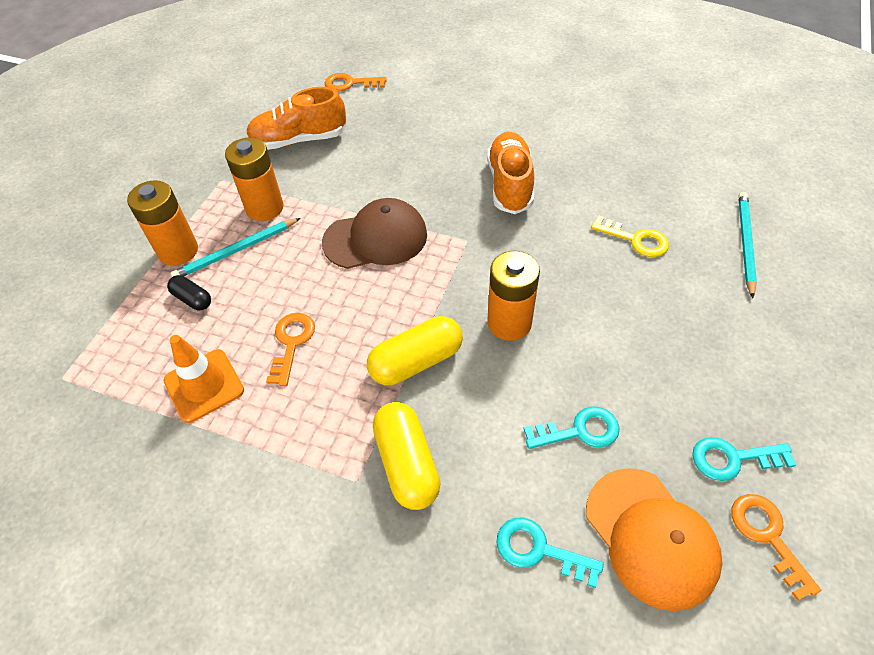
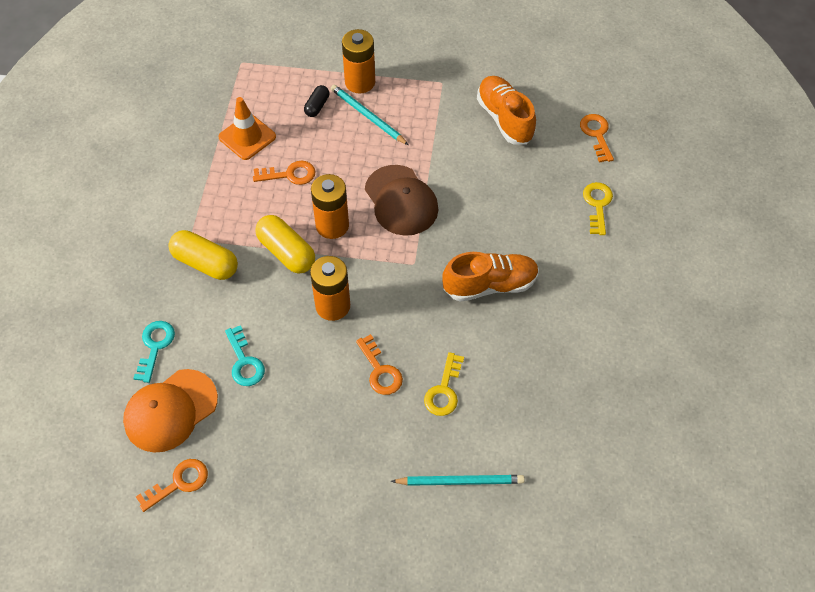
camera: 75 degrees right, 5 degrees up
orange battery [225,138,283,221] -> orange battery moved to [311,174,349,239]
yellow capsule [373,402,440,510] -> yellow capsule turned 60 degrees clockwise [168,230,238,280]
turquoise key [692,437,796,481] -> none
none -> orange key [356,334,403,395]
none -> yellow key [583,182,613,235]

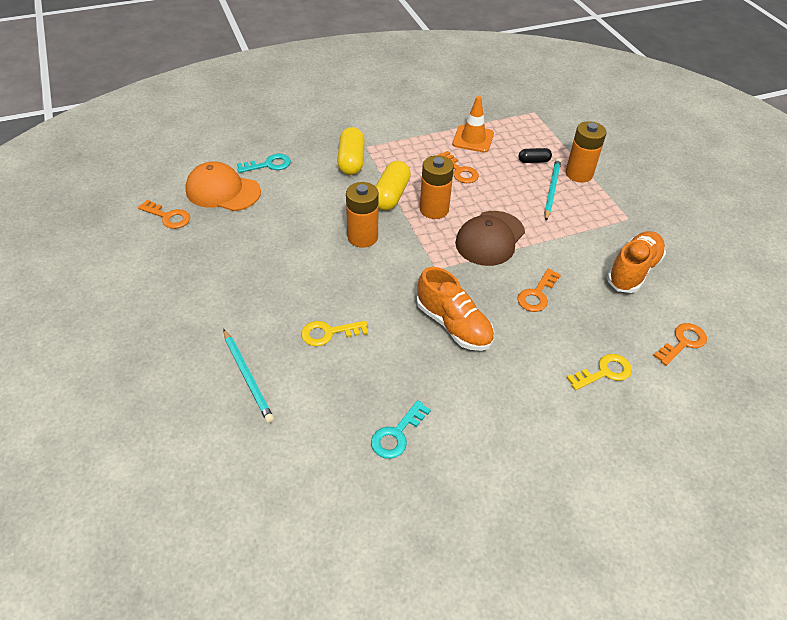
camera: 60 degrees right, 10 degrees down
turquoise key [225,325,265,386] -> turquoise key moved to [371,400,431,459]
orange key [356,334,403,395] -> orange key moved to [517,268,561,312]

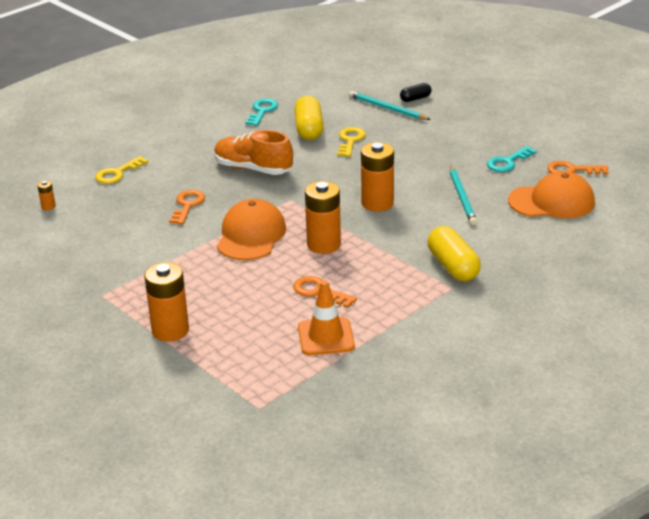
camera: 160 degrees right, 15 degrees down
turquoise key [237,154,291,173] -> turquoise key moved to [487,146,537,172]
yellow key [301,321,368,346] -> yellow key turned 45 degrees counterclockwise [337,127,366,157]
yellow capsule [375,161,411,211] -> yellow capsule moved to [294,96,324,140]
brown cap [455,211,525,266] -> orange cap [217,199,286,260]
black capsule [519,148,552,163] -> black capsule moved to [400,83,432,102]
turquoise pencil [544,158,561,221] -> turquoise pencil moved to [450,165,477,225]
orange shoe [607,231,666,293] -> none
orange key [653,323,707,366] -> orange battery [37,181,56,210]

